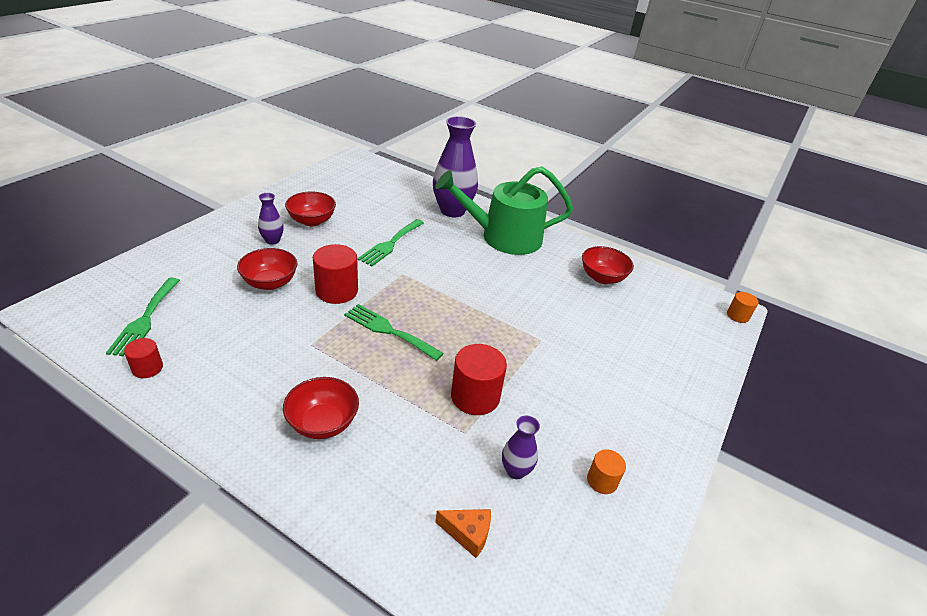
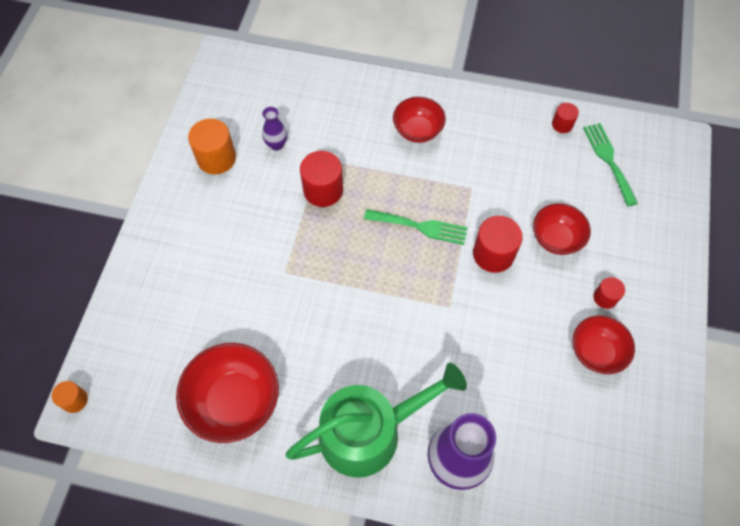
camera: 165 degrees right, 25 degrees up
purple vase [258,193,284,245] -> red cylinder [593,277,625,309]
green fork [357,219,424,266] -> none
orange cheese [435,509,491,558] -> none
red bowl [582,246,634,284] -> red bowl [176,343,279,443], size x1.57
orange cylinder [587,449,626,494] -> orange cylinder [188,119,236,174], size x1.79

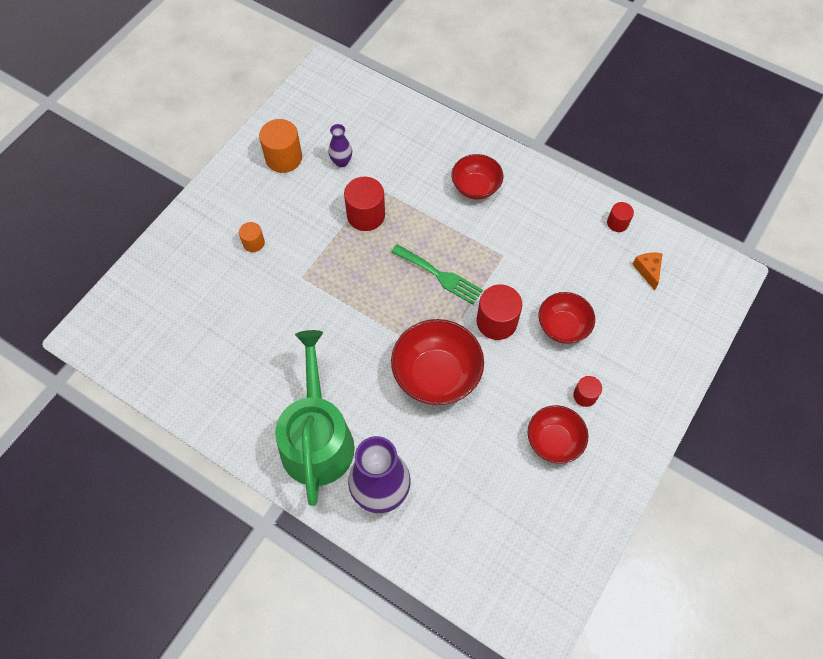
camera: 20 degrees right, 0 degrees up
orange cylinder [52,381,88,413] -> orange cylinder moved to [239,222,265,252]
red bowl [176,343,279,443] -> red bowl moved to [391,319,484,405]
green watering can [286,363,467,478] -> green watering can turned 90 degrees counterclockwise [275,330,355,506]
green fork [583,123,638,206] -> orange cheese [632,253,663,290]

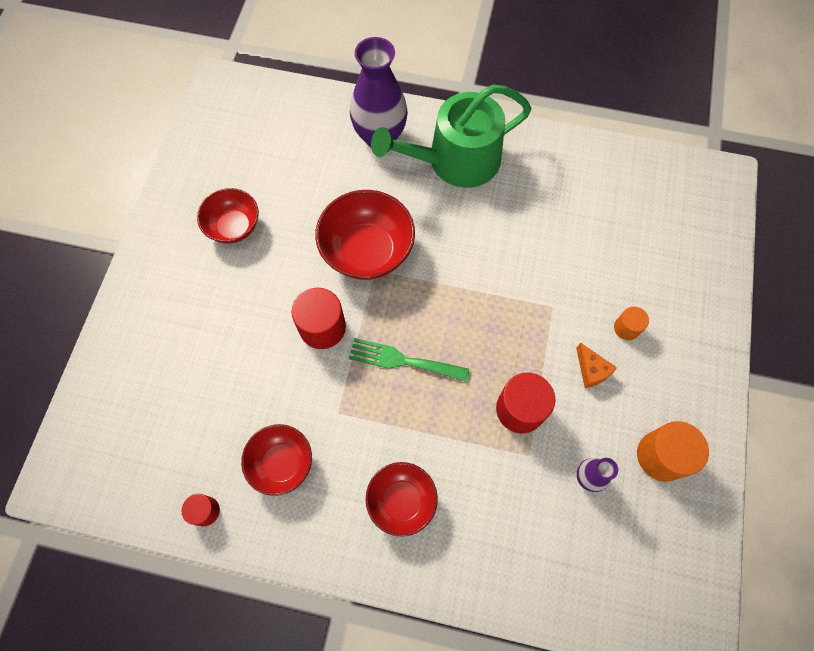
camera: 160 degrees right, 5 degrees up
green watering can [275,330,355,506] -> green watering can turned 90 degrees clockwise [371,84,531,188]
red bowl [539,292,595,344] -> red bowl moved to [241,424,312,496]
red cylinder [573,376,602,407] -> none
orange cheese [632,253,663,290] -> orange cheese moved to [576,343,617,388]

